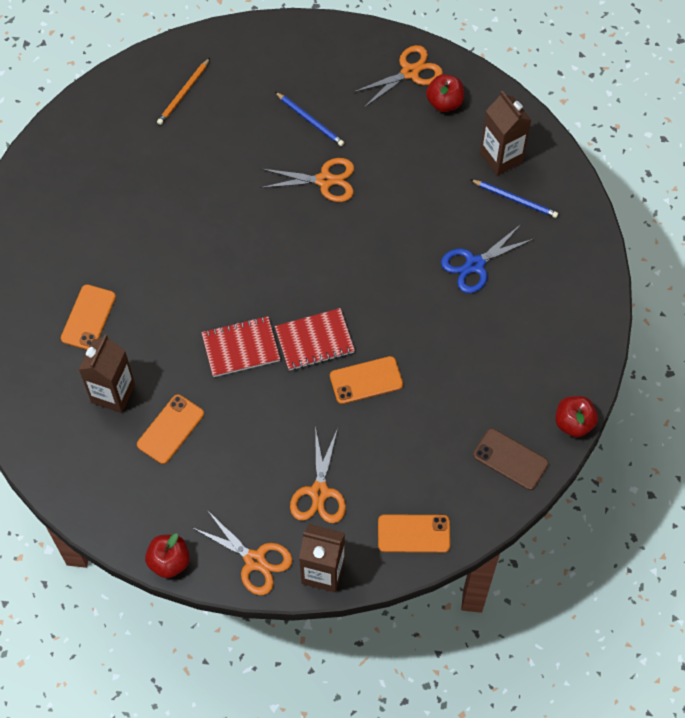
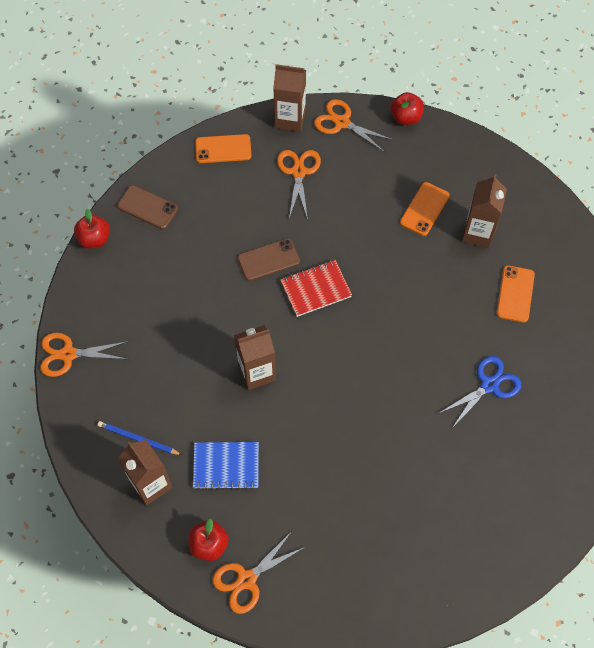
camera: 175 degrees right, 0 degrees up
orange pencil [157,58,210,125] -> none
red notebook [201,316,280,377] -> none
orange scissors [260,158,354,202] -> orange scissors moved to [40,333,129,377]
blue pencil [275,92,344,146] -> none
orange phone [330,356,403,404] -> brown phone [237,238,300,281]
blue scissors [441,225,534,293] -> blue scissors moved to [438,356,522,427]
none -> blue notebook [193,442,259,490]
none -> brown carton [234,325,276,390]

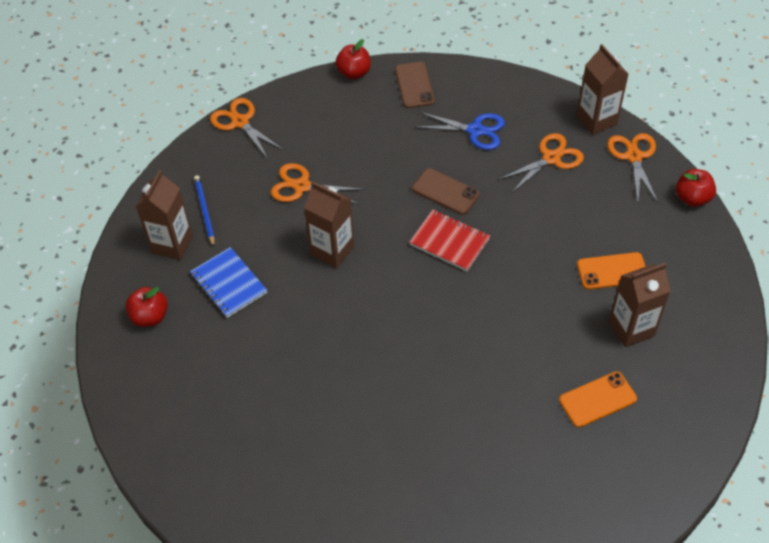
camera: 55 degrees right, 10 degrees down
orange phone [195,134,251,163] -> none
orange scissors [212,530,305,614] -> orange scissors moved to [271,163,365,204]
blue scissors [438,356,522,427] -> blue scissors moved to [415,112,505,150]

